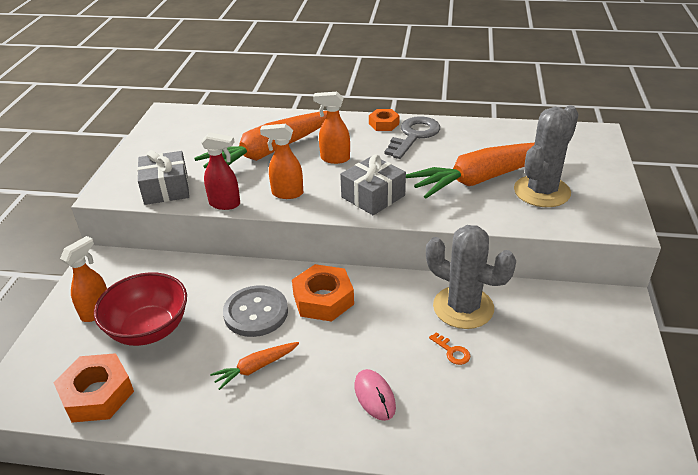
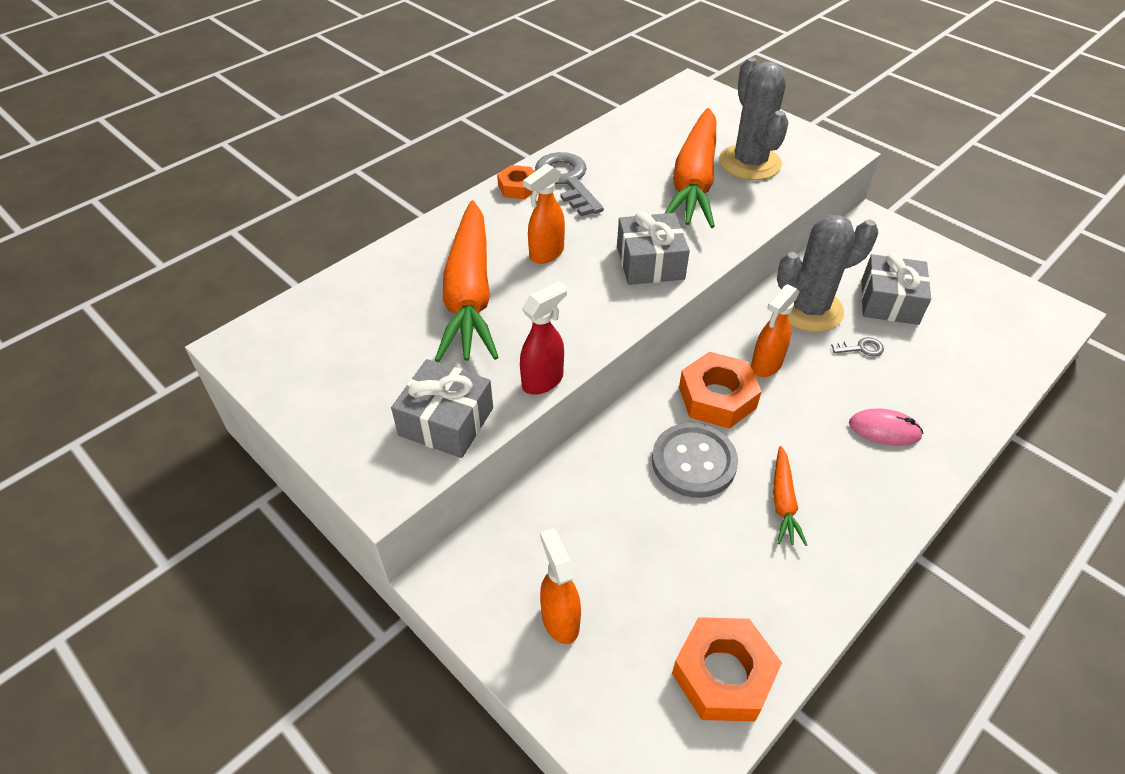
camera: 55 degrees left, 10 degrees up
red bowl [94,272,187,346] -> none
orange spray bottle [260,124,303,199] -> orange spray bottle moved to [751,284,800,377]
orange key [429,332,470,365] -> grey key [831,337,884,357]
none -> grey gift [861,253,931,325]

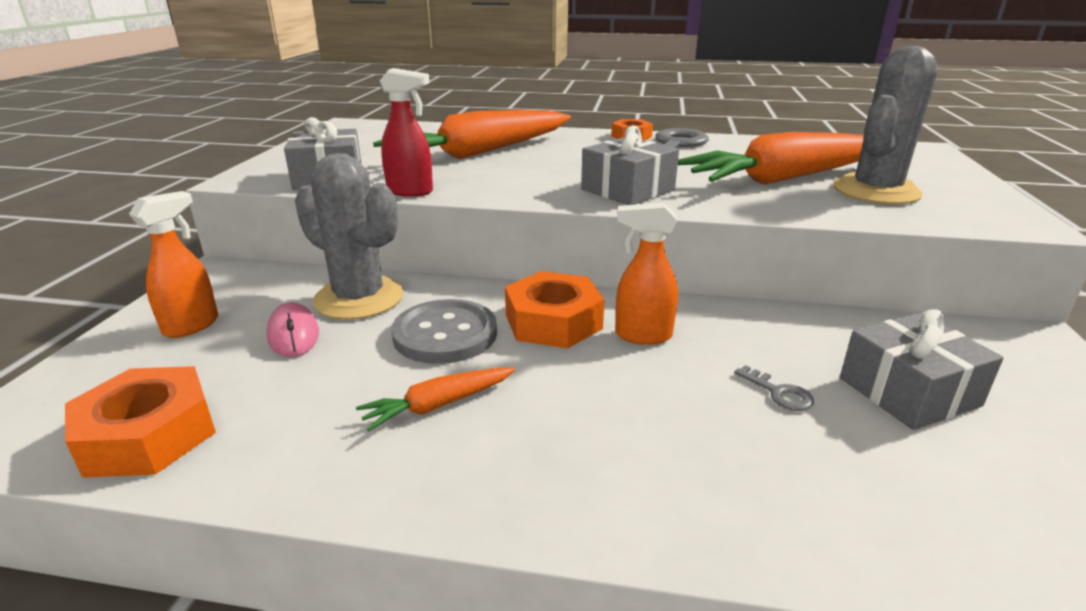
camera: 55 degrees right, 20 degrees down
orange spray bottle [523,164,565,264] -> none
grey cactus [777,215,878,332] -> grey cactus moved to [295,153,403,320]
pink mouse [849,409,923,446] -> pink mouse moved to [266,302,319,357]

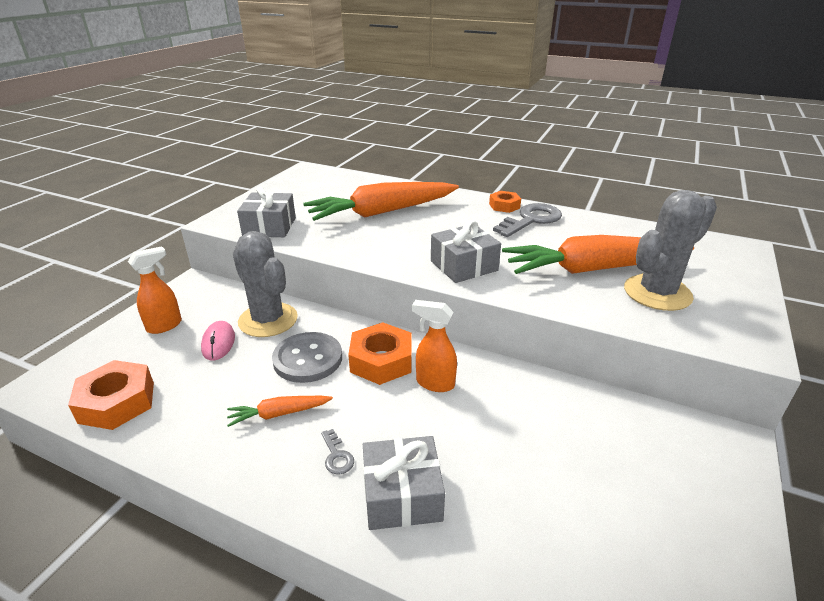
camera: 15 degrees right, 5 degrees up
red spray bottle [380,68,433,197] -> none
grey key [734,365,814,411] -> grey key moved to [321,429,354,474]
grey gift [840,309,1004,430] -> grey gift moved to [363,436,445,530]

